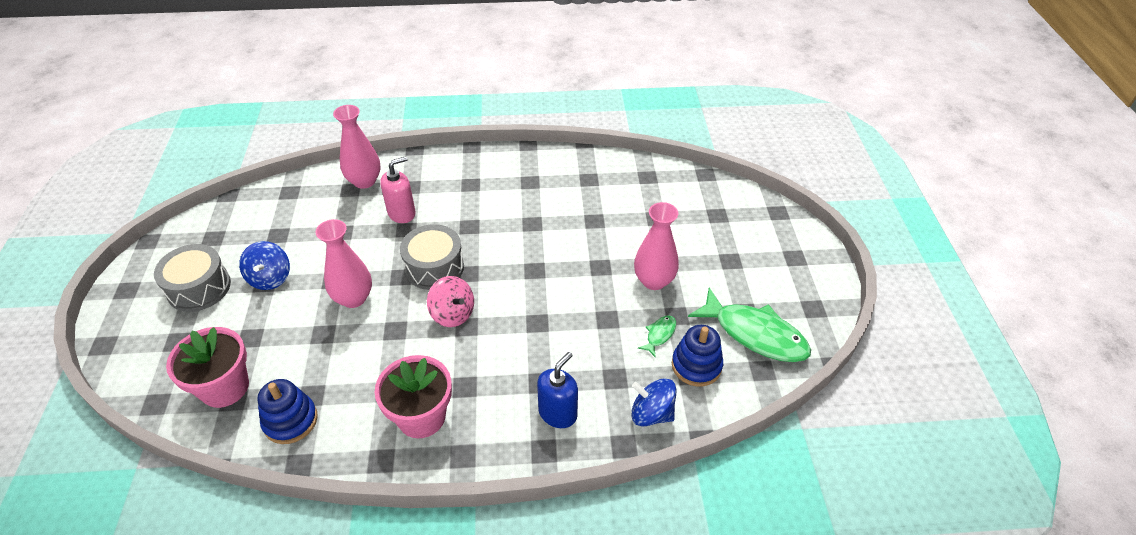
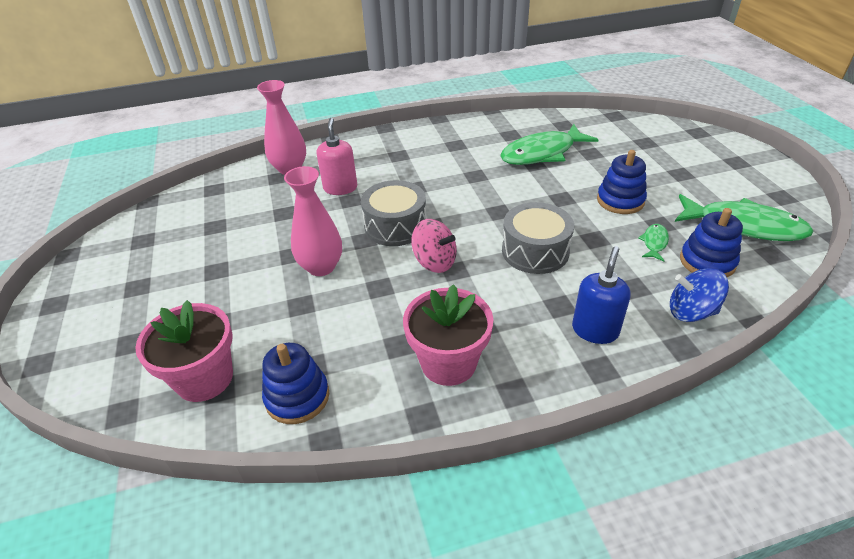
camera: 10 degrees left, 5 degrees down
grey drum [154,244,231,312] -> grey drum moved to [502,202,574,274]
blue spinning top [239,241,290,290] -> none
pink soap dispenser [380,156,416,223] -> pink soap dispenser turned 45 degrees counterclockwise [316,118,357,195]
pink vase [634,202,679,290] -> blue stacking toy [597,150,647,214]
none -> green fish [500,124,599,165]

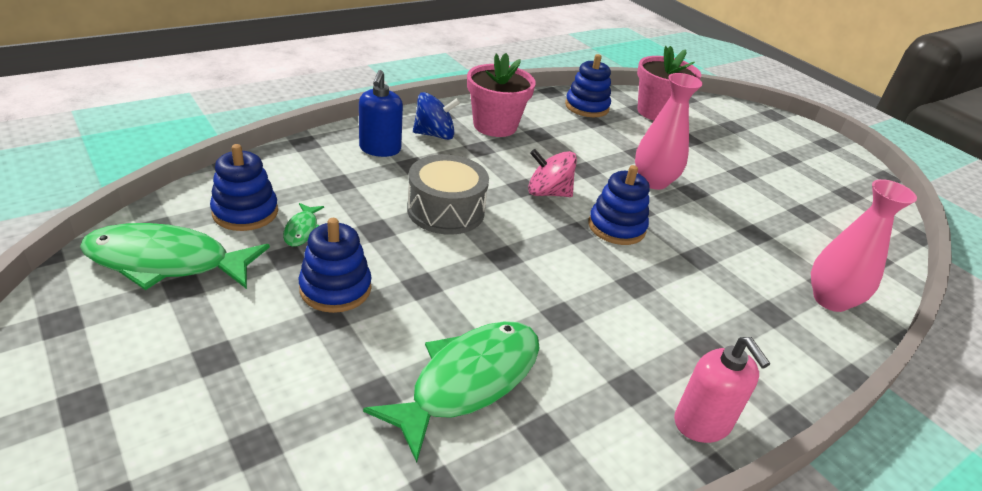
camera: 155 degrees right, 5 degrees down
pink soap dispenser [316,118,357,195] -> pink soap dispenser moved to [674,337,770,443]
grey drum [361,180,427,246] -> blue stacking toy [588,165,650,245]
blue spinning top [670,268,729,322] -> blue spinning top moved to [413,92,460,140]

